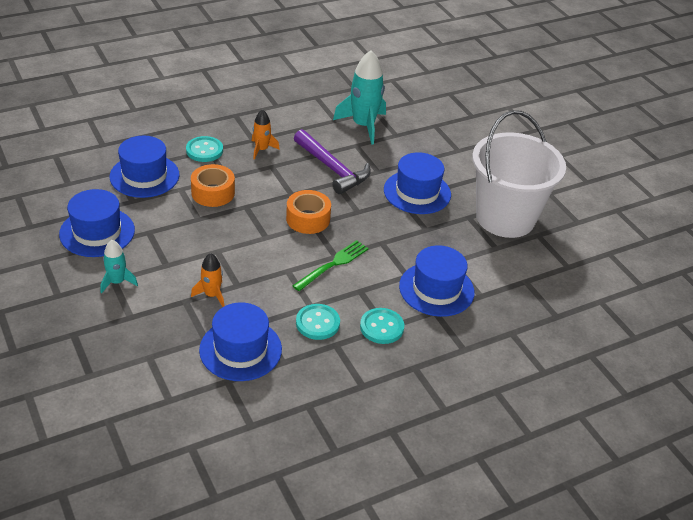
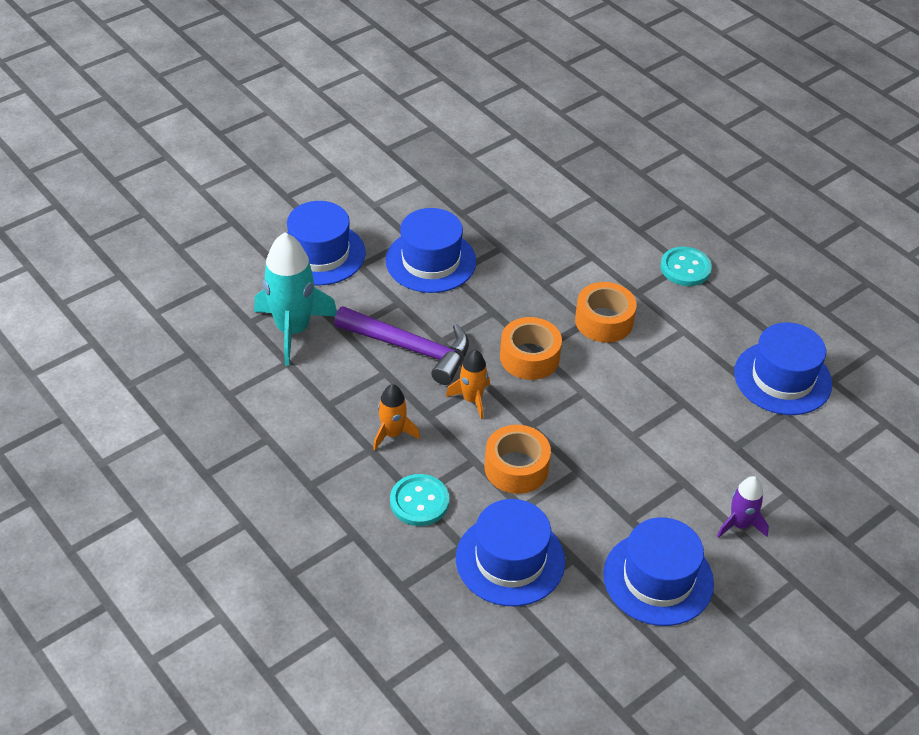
camera: 100 degrees left, 5 degrees up
turquoise rocket [100,240,138,293] -> purple rocket [717,476,769,538]
orange rocket [191,253,224,307] -> orange rocket moved to [446,350,490,419]
green fork [292,240,369,291] -> orange tape [575,282,637,343]
purple hammer [294,129,371,194] -> purple hammer turned 75 degrees clockwise [334,306,469,385]
turquoise button [296,304,340,340] -> none
blue hat [399,245,475,317] -> blue hat moved to [287,201,366,286]
white bucket [472,110,566,238] -> none

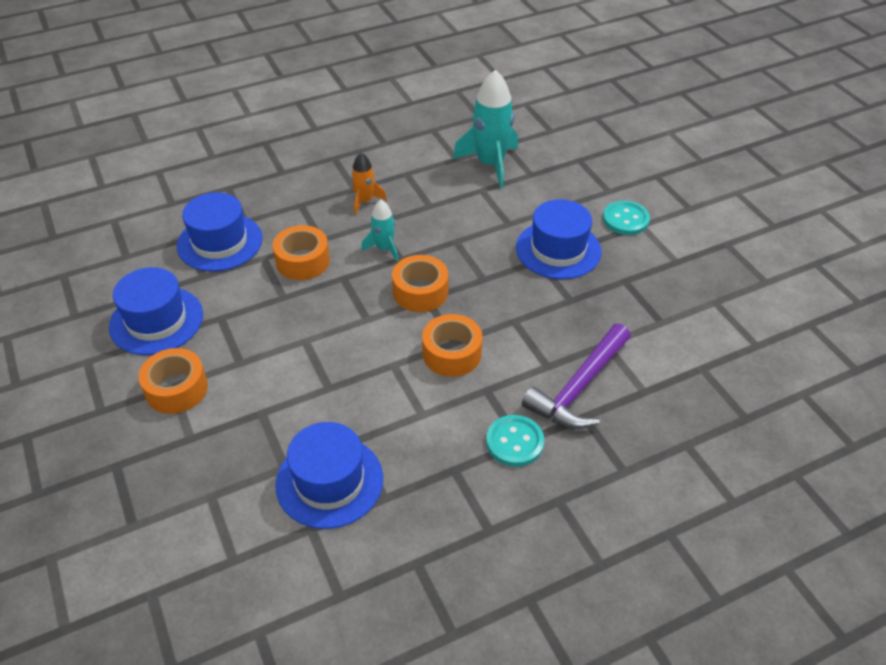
camera: 105 degrees right, 0 degrees up
blue hat [287,201,366,286] -> none
purple hammer [334,306,469,385] -> purple hammer moved to [522,324,631,429]
turquoise button [390,474,449,526] -> turquoise button moved to [603,201,650,235]
orange rocket [446,350,490,419] -> turquoise rocket [361,200,398,261]
purple rocket [717,476,769,538] -> orange tape [138,348,208,414]

